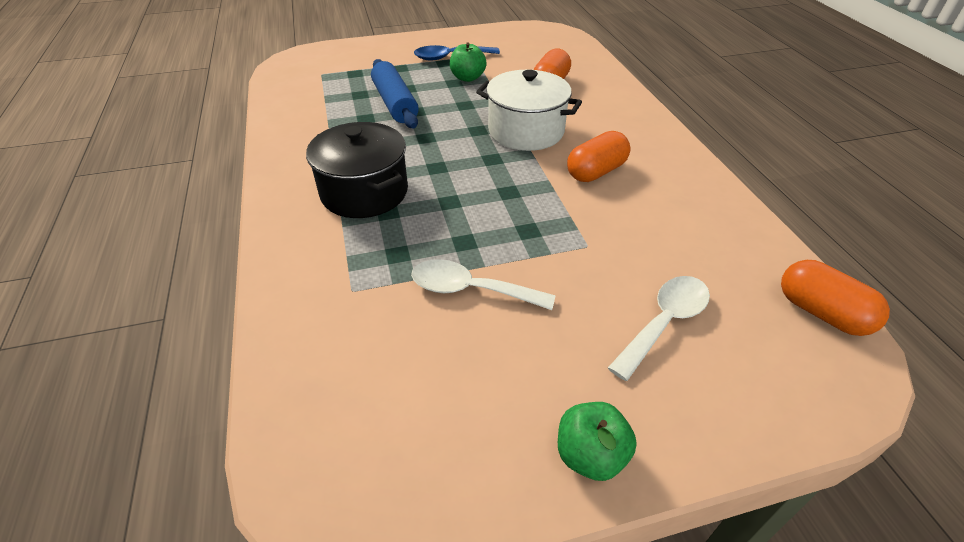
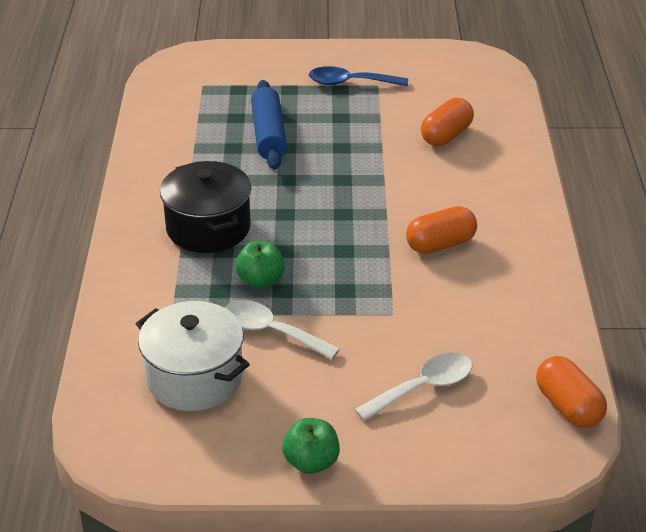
camera: 15 degrees right, 5 degrees down
green apple [450,42,487,82] -> green apple moved to [235,241,284,288]
white pot [476,70,582,151] -> white pot moved to [136,301,250,411]

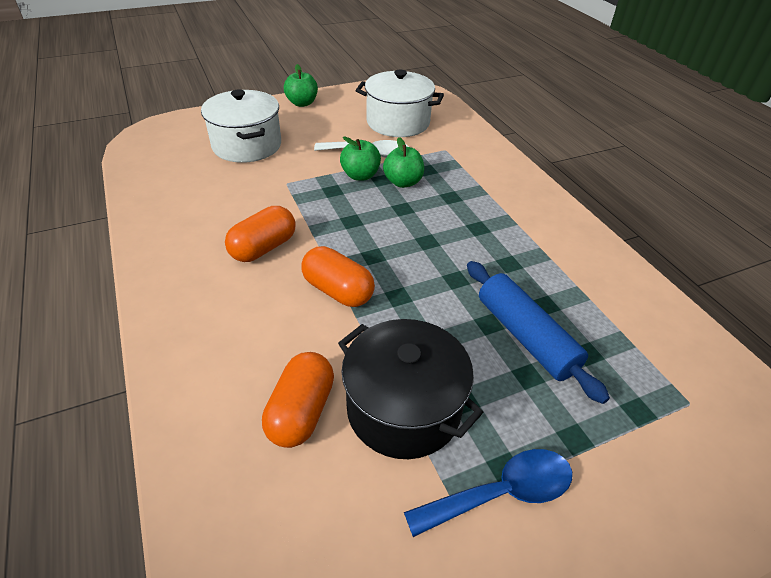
camera: 155 degrees right, 5 degrees up
black pot [160,161,251,253] -> black pot moved to [338,319,484,459]
white spoon [354,353,472,421] -> white pot [201,90,281,163]
orange capsule [536,356,607,428] -> orange capsule moved to [302,246,375,307]
none -> green apple [340,137,381,181]

